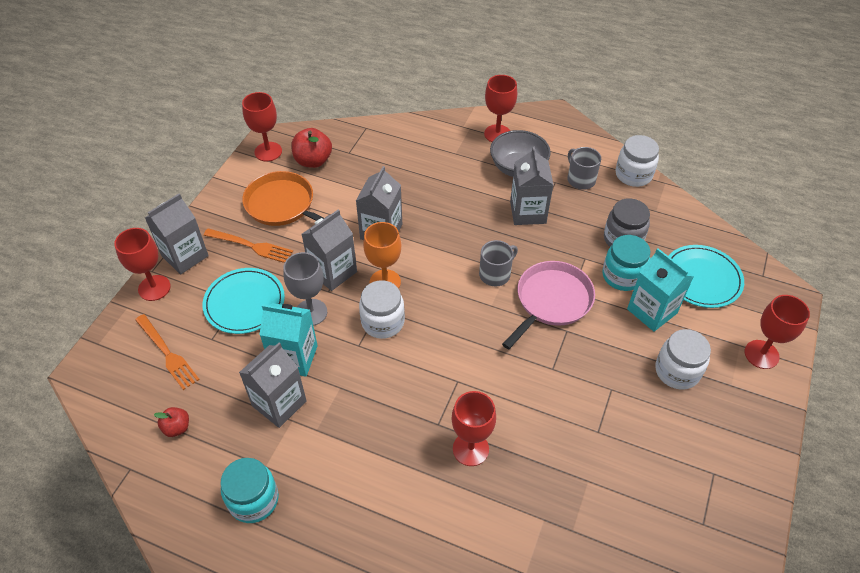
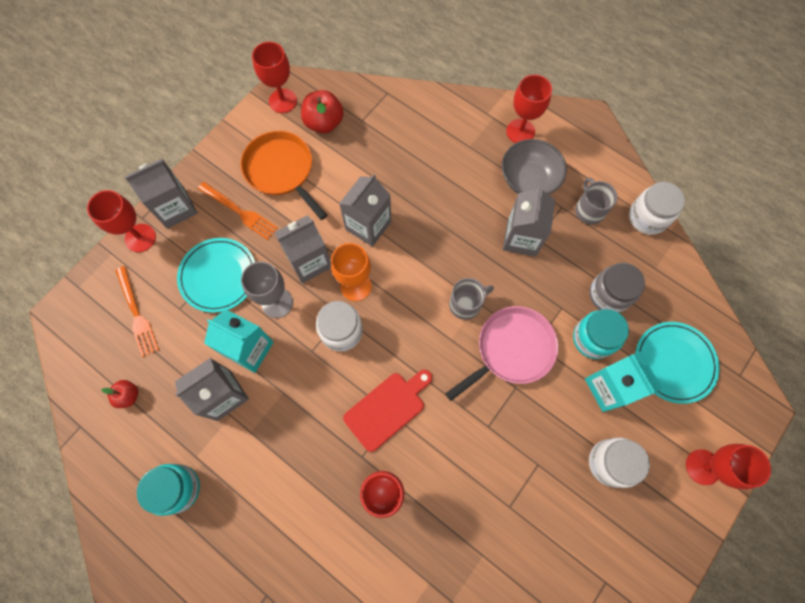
camera: 15 degrees right, 20 degrees up
none -> red cutting board [343,370,432,452]

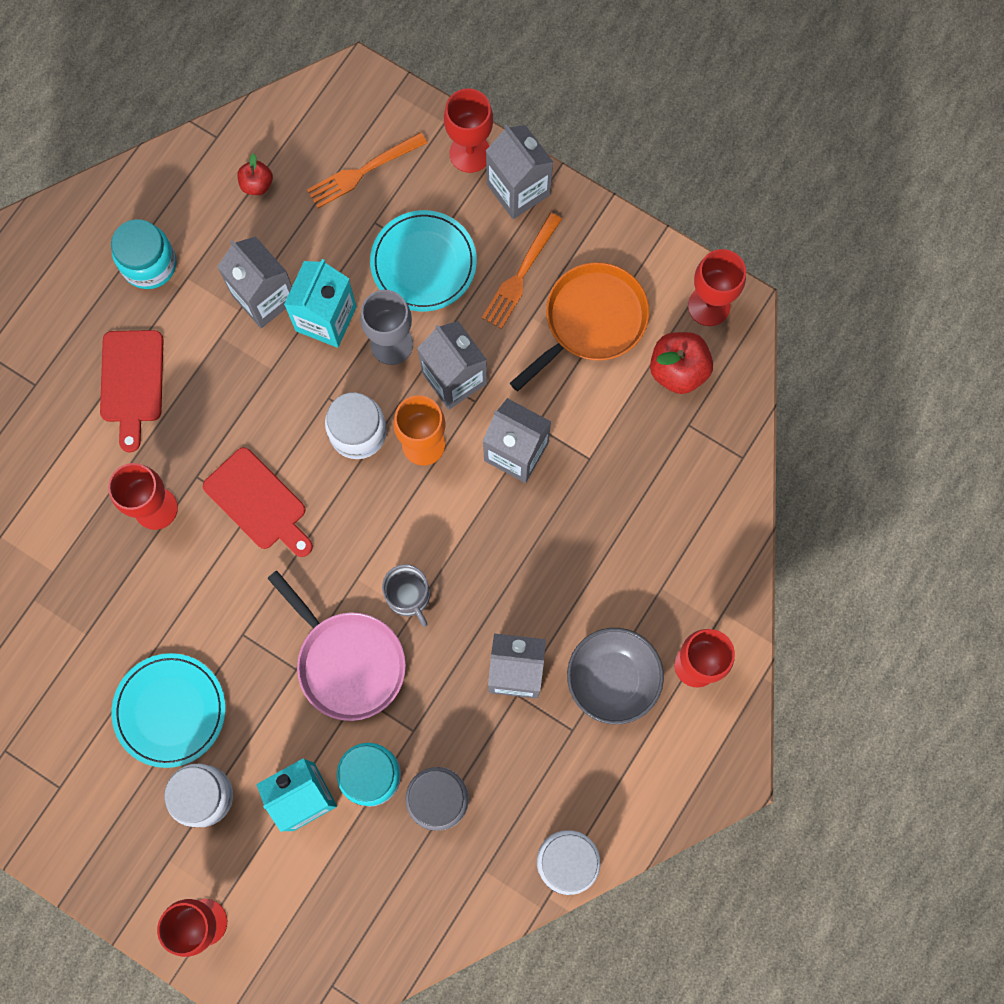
camera: 85 degrees right, 5 degrees up
grey mug [575,177,618,225] -> none
turquoise plate [635,322,719,404] -> turquoise plate moved to [111,653,226,768]
none -> red cutting board [100,330,164,453]

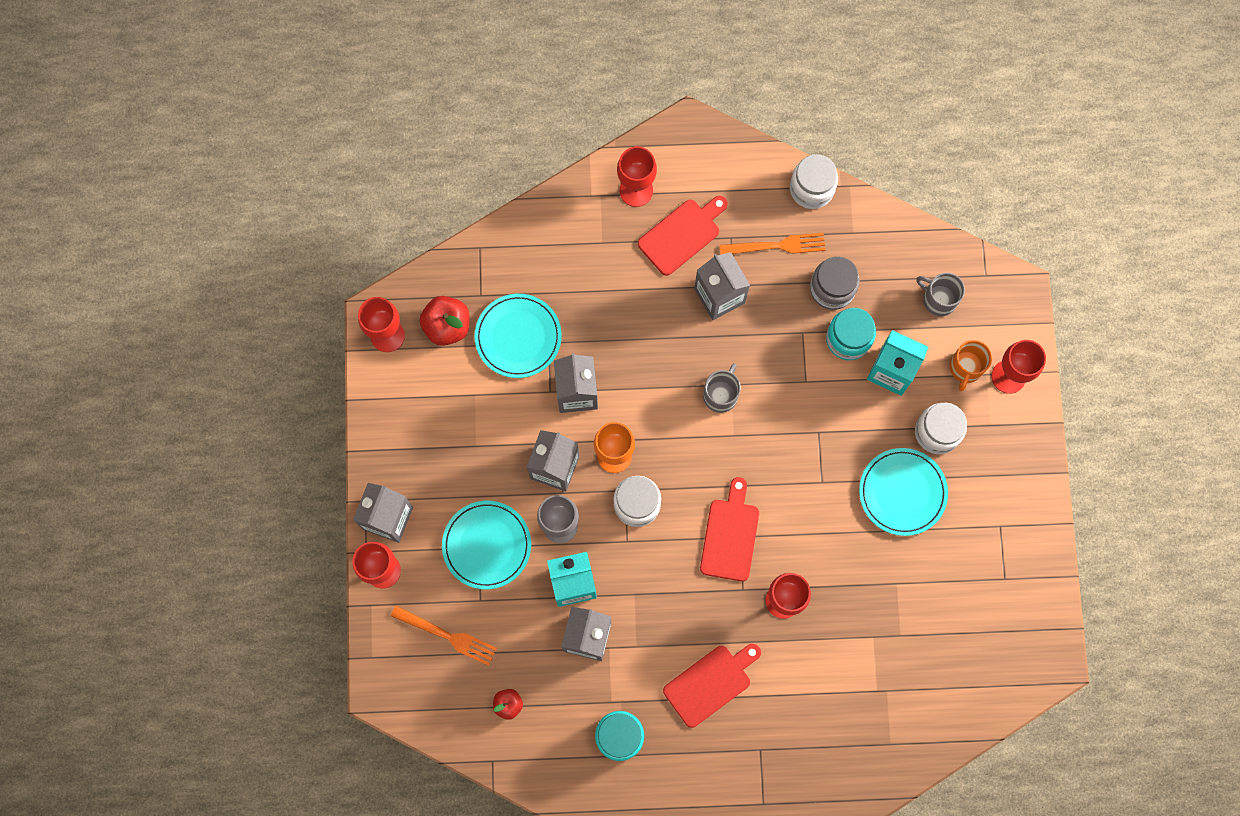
camera: 125 degrees left, 0 degrees up
pink pan [267,570,406,721] -> none
orange fork [482,213,562,329] -> orange fork moved to [719,233,825,255]
orange pan [510,262,649,391] -> none
grey bowl [567,628,664,724] -> red cutting board [638,196,728,276]
none -> turquoise plate [475,294,562,378]
none -> grey mug [916,273,965,316]
none -> orange mug [950,340,992,391]

